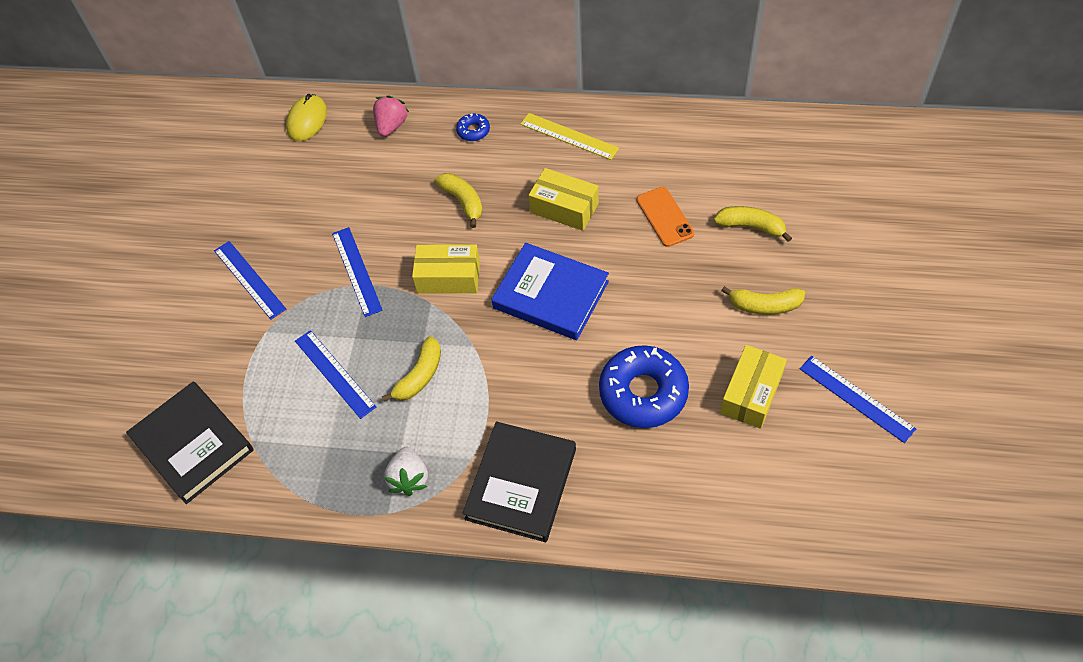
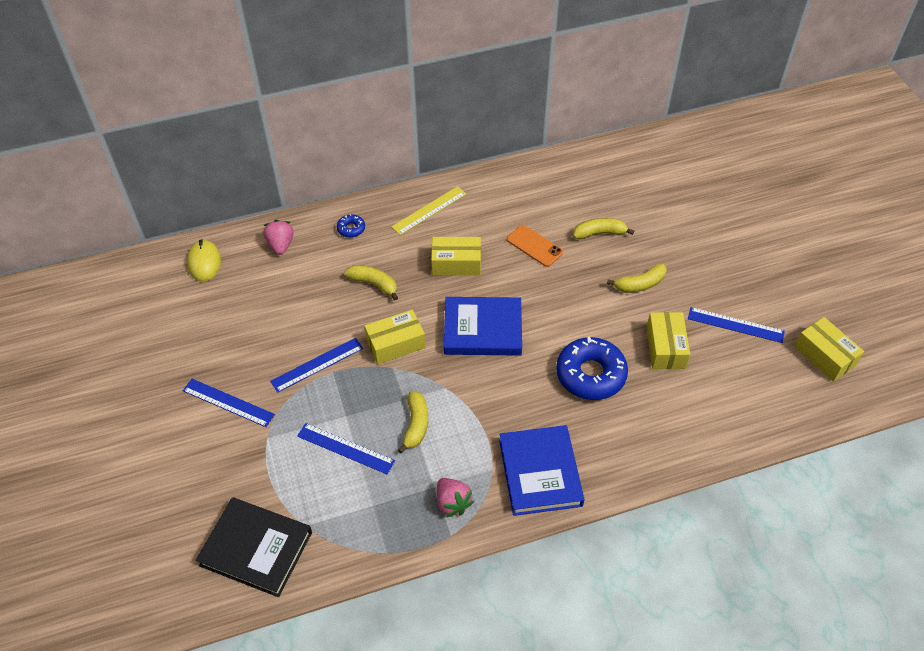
camera: 30 degrees left, 5 degrees down
blue ruler [332,227,383,317] -> blue ruler turned 75 degrees counterclockwise [270,338,363,393]
white strawberry [384,447,428,496] -> pink strawberry [437,478,474,517]
black book [463,422,576,542] -> blue book [499,425,584,516]
yellow ruler [520,113,619,160] -> yellow ruler turned 45 degrees counterclockwise [391,186,466,235]
none -> yellow box [794,317,864,382]

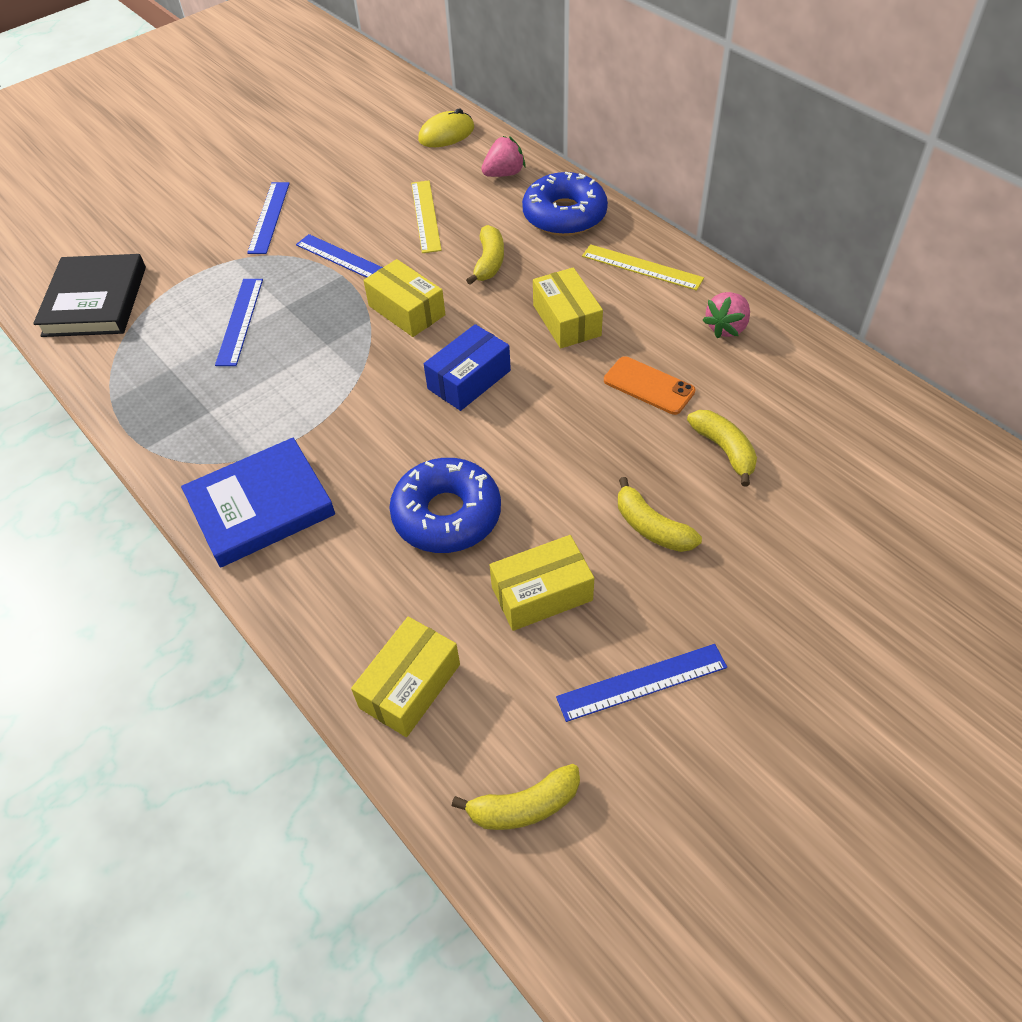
camera: 70 degrees right, 0 degrees up
blue donut [337,214,365,238] -> blue donut [522,172,608,236], size x2.21
yellow banana [398,391,428,453] -> yellow banana moved to [452,764,580,830]
pink strawberry [437,478,474,517] -> pink strawberry moved to [702,292,750,338]
blue book [444,297,522,356] -> blue box [424,324,511,411]
orange phone [507,225,563,267] -> orange phone turned 75 degrees counterclockwise [604,356,696,415]
blue ruler [688,307,785,343] -> blue ruler turned 75 degrees clockwise [556,644,727,722]
yellow box [794,317,864,382] -> yellow box moved to [351,617,460,737]
none -> yellow ruler [411,180,442,253]

